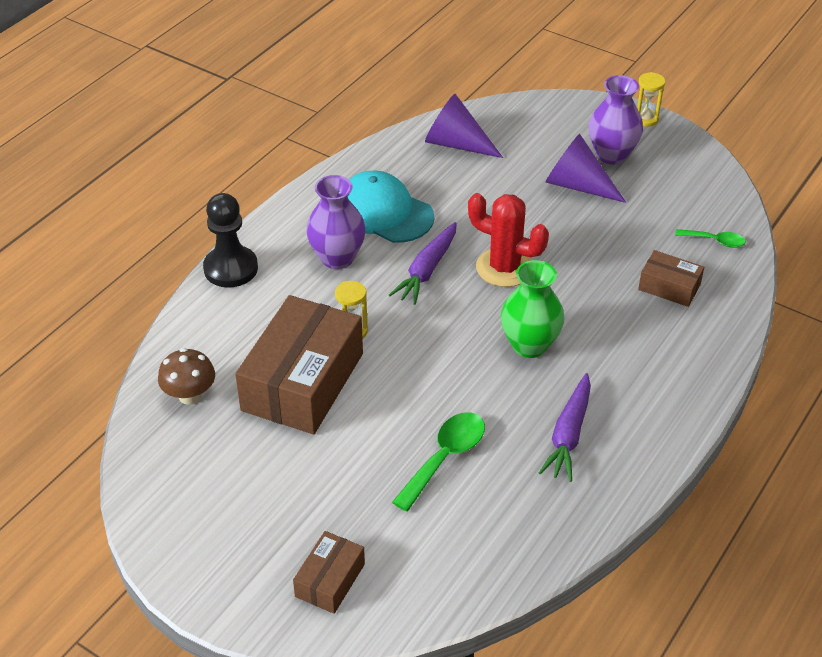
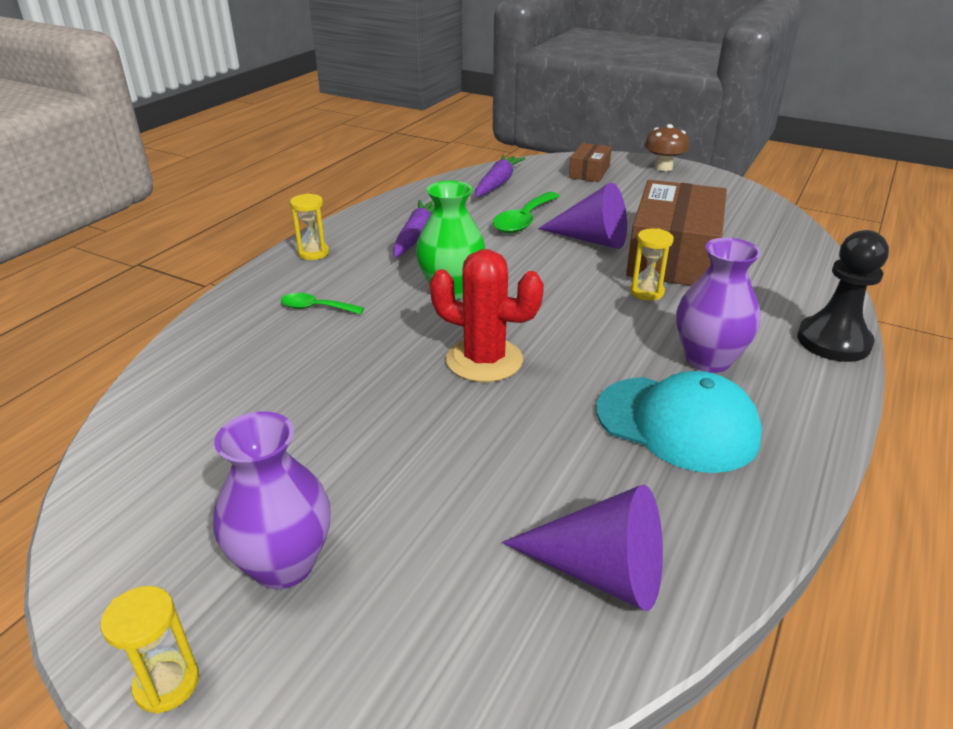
camera: 175 degrees right, 10 degrees down
brown mushroom [158,348,215,405] -> brown mushroom moved to [644,124,689,171]
purple carrot [389,222,457,305] -> purple carrot moved to [475,155,526,197]
purple cone [546,134,626,203] -> purple cone moved to [538,183,627,249]
brown box [638,250,704,307] -> none
green spoon [675,229,746,248] -> green spoon moved to [281,293,364,314]
none -> yellow hourglass [290,193,329,260]

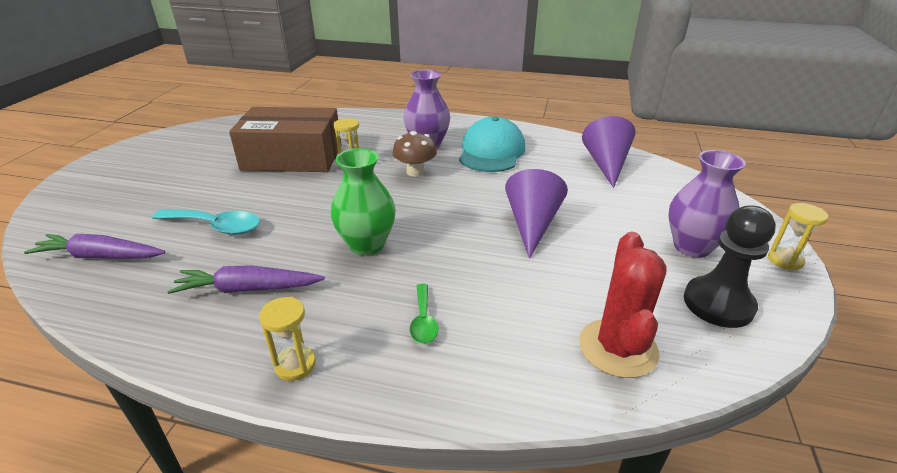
camera: 105 degrees left, 0 degrees up
red cactus [430,249,544,382] -> red cactus moved to [579,232,667,378]
green spoon [493,192,560,233] -> turquoise spoon [152,209,260,235]
purple cone [538,183,627,249] -> purple cone moved to [505,169,568,259]
brown box [569,143,612,182] -> none
brown mushroom [644,124,689,171] -> brown mushroom moved to [392,131,437,177]
black pawn [797,230,889,362] -> black pawn moved to [684,206,776,328]

